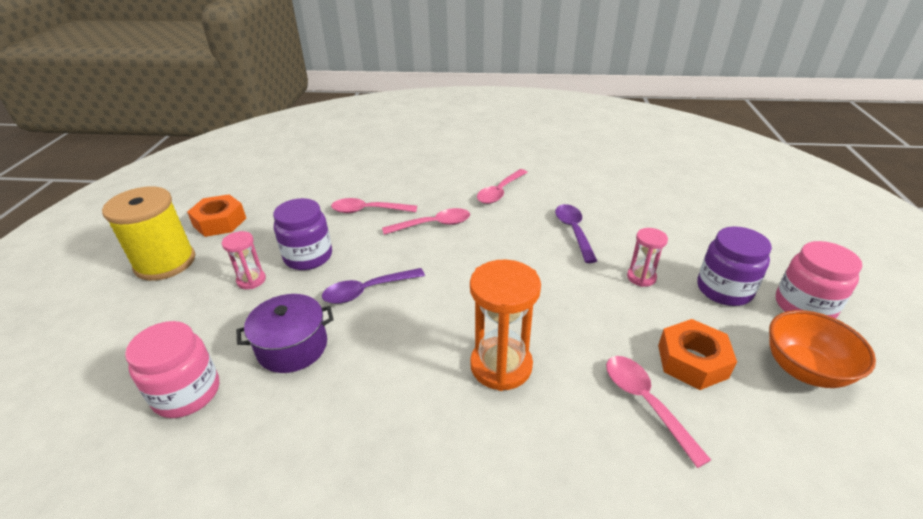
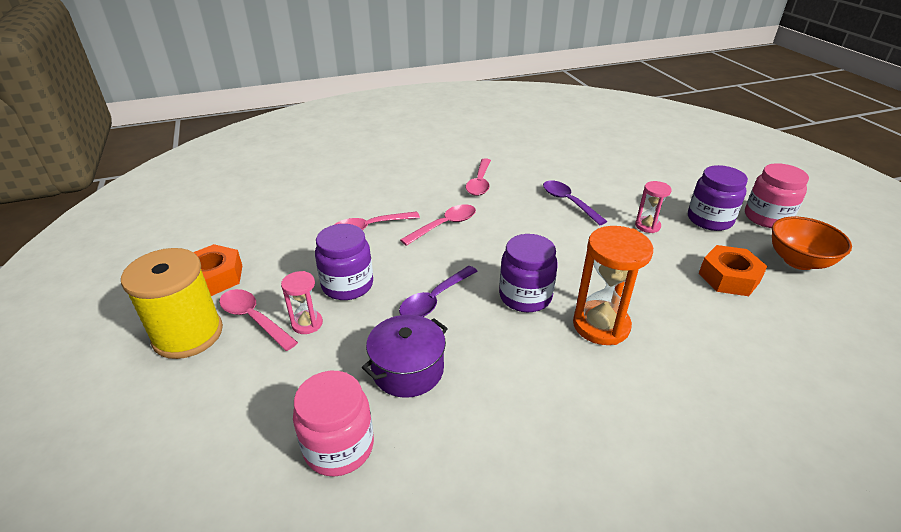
camera: 25 degrees left, 0 degrees up
pink spoon [606,356,711,468] -> pink spoon moved to [219,289,298,351]
none -> purple jar [499,234,558,312]

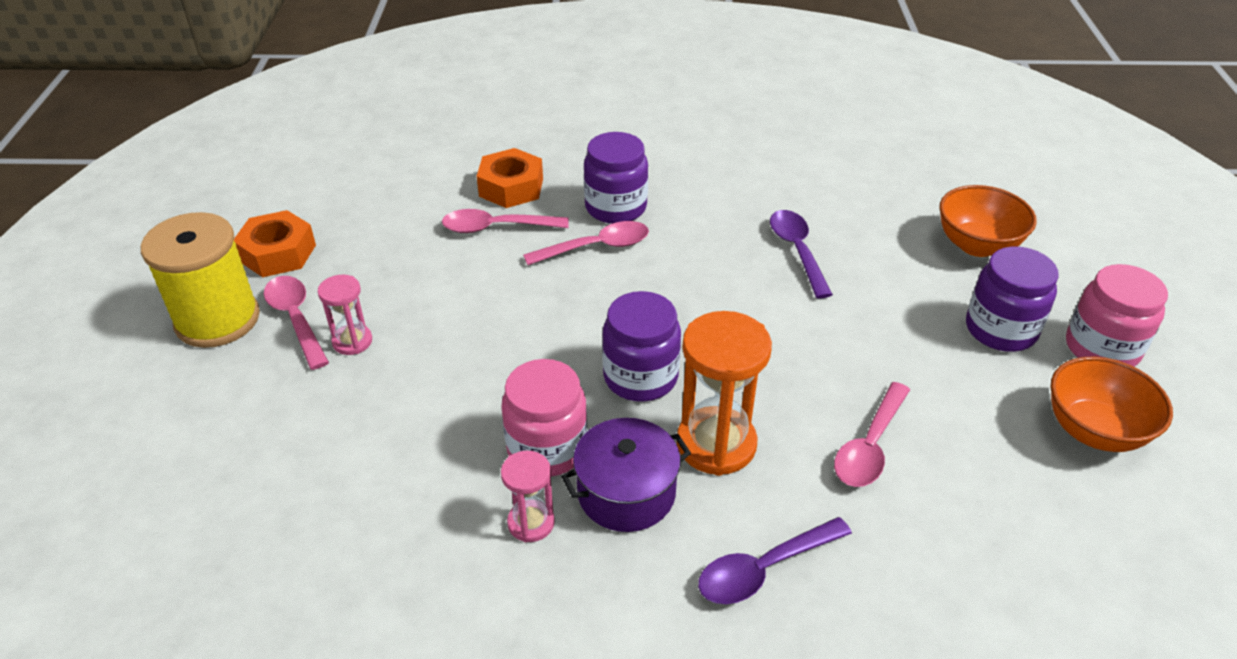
camera: 20 degrees right, 5 degrees up
pink jar [293,371,374,477] -> pink jar moved to [501,359,588,477]
purple jar [315,224,373,300] -> purple jar moved to [584,132,648,224]
purple pot [362,315,448,398] -> purple pot moved to [561,418,691,532]
purple spoon [399,266,478,317] -> purple spoon moved to [698,517,852,604]
pink spoon [466,158,491,196] -> pink spoon moved to [834,382,910,487]
pink hourglass [635,181,672,233] -> pink hourglass moved to [501,451,555,542]
orange nut [698,245,768,296] -> orange nut moved to [477,148,543,208]
none -> orange bowl [939,185,1037,257]

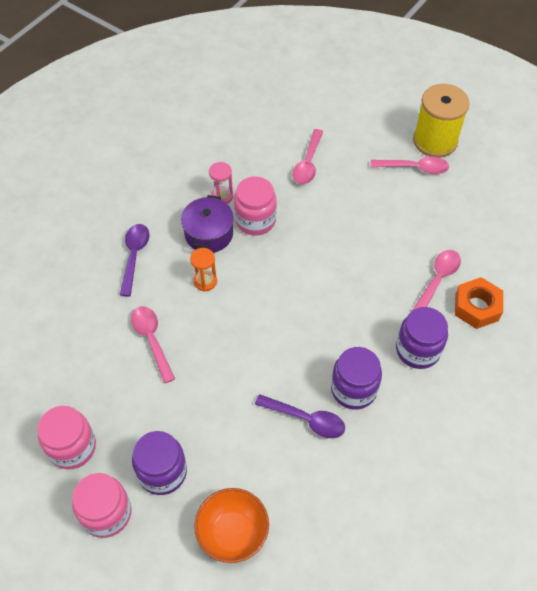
camera: 125 degrees right, 15 degrees up
orange nut [234,210,316,277] -> none
pink hourglass [318,275,372,355] -> none
pink spoon [523,221,649,265] -> pink spoon moved to [292,129,323,185]
purple jar [602,291,681,402] -> purple jar moved to [331,347,382,410]
orange hourglass [677,311,772,476] -> orange hourglass [190,248,217,291], size x0.55
orange bowl [1051,357,1173,452] -> pink jar [37,406,96,469]

